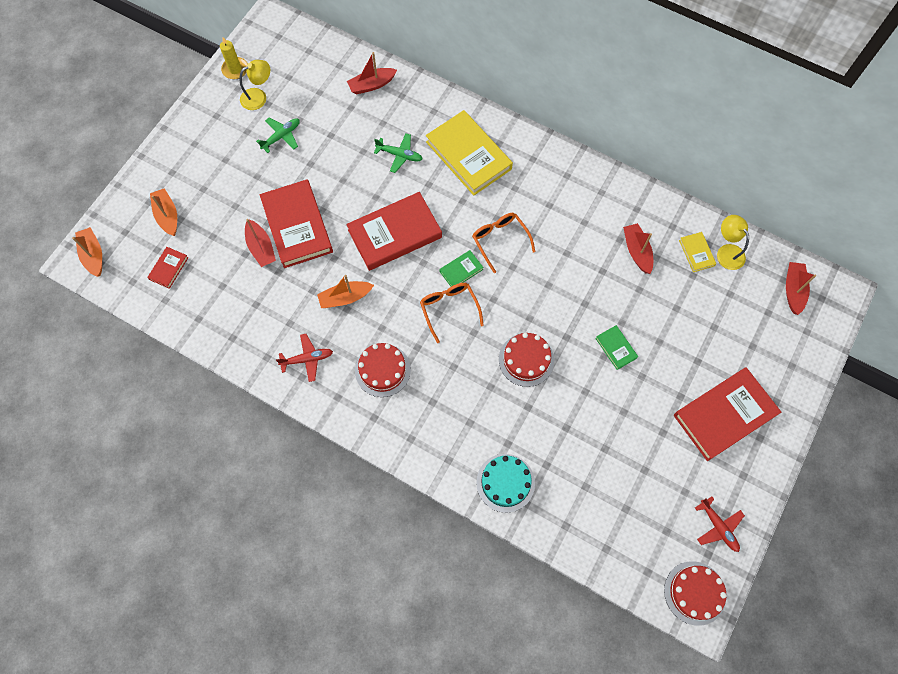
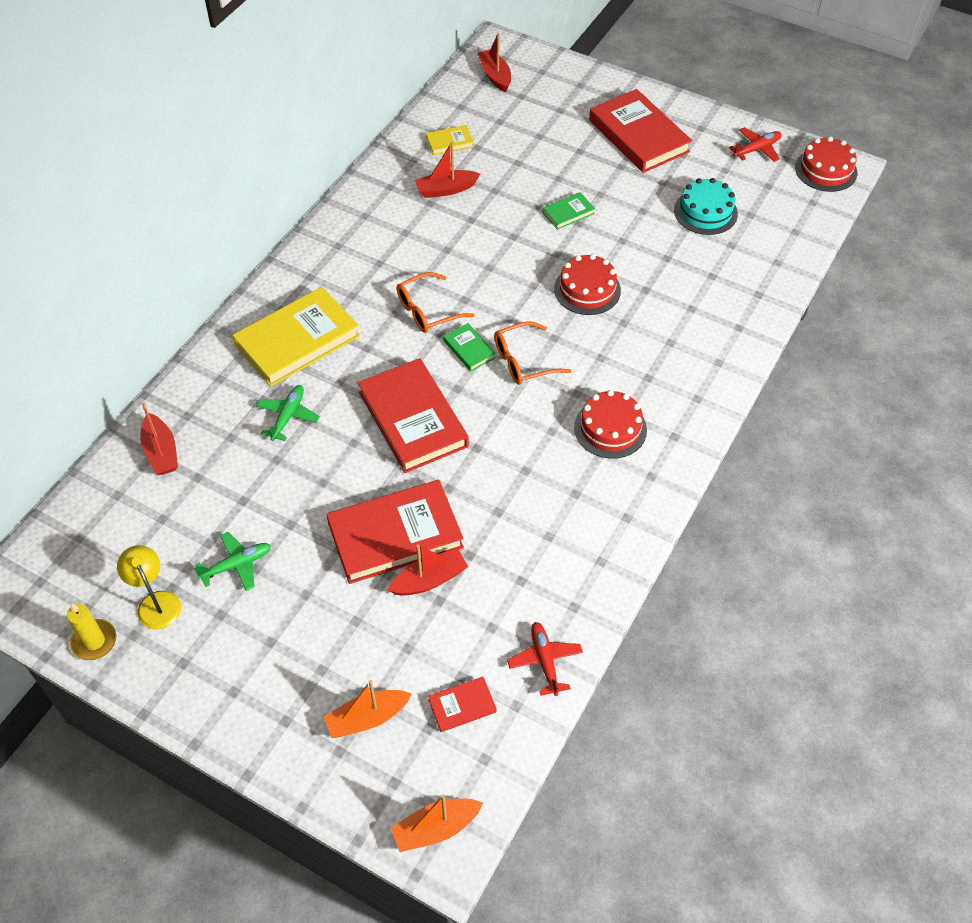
camera: 90 degrees left, 15 degrees down
red book [147,247,189,289] -> red book turned 45 degrees counterclockwise [428,677,496,732]
green plane [256,117,300,153] -> green plane turned 105 degrees clockwise [194,532,271,591]
red plane [276,334,333,382] -> red plane moved to [507,622,583,696]
orange boat [317,275,374,308] -> none
turquoise cake [476,454,535,513] -> turquoise cake moved to [674,178,738,235]
yellow lamp [717,215,749,270] -> none
red boat [786,262,816,315] -> red boat turned 60 degrees clockwise [478,33,511,92]

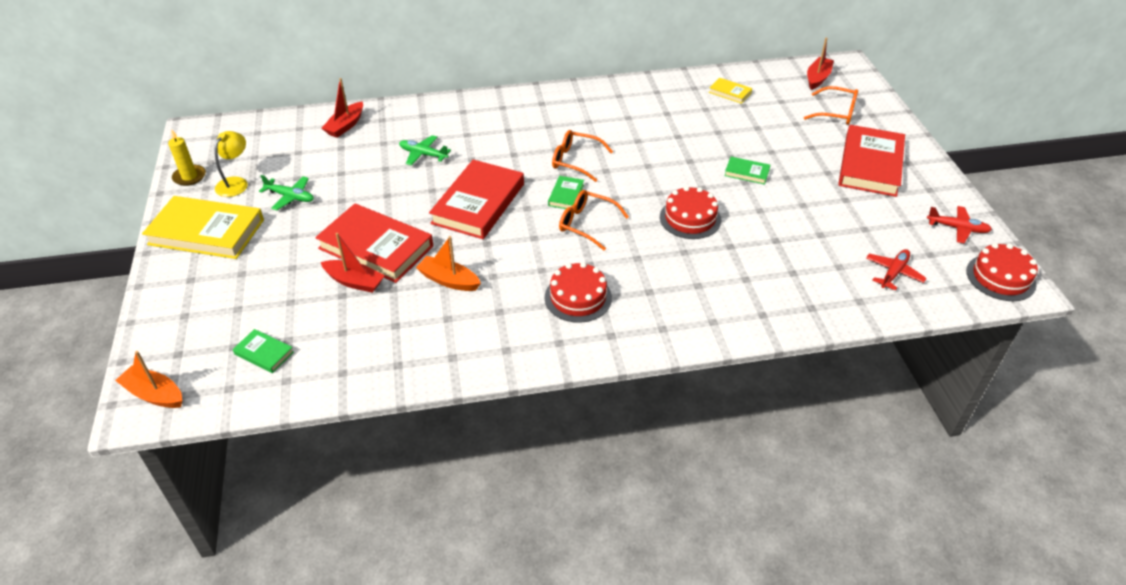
camera: 50 degrees right, 10 degrees down
yellow book [232,287,360,387] -> yellow book moved to [142,196,264,259]
green plane [256,385,320,441] -> green plane turned 135 degrees counterclockwise [399,135,451,166]
orange boat [323,680,412,738] -> orange boat moved to [416,236,481,291]
red boat [415,142,480,198] -> none
red book [428,677,496,732] -> green book [233,329,294,373]
red plane [507,622,583,696] -> red plane moved to [866,249,927,291]
turquoise cake [674,178,738,235] -> none
none -> orange glasses [804,86,858,125]

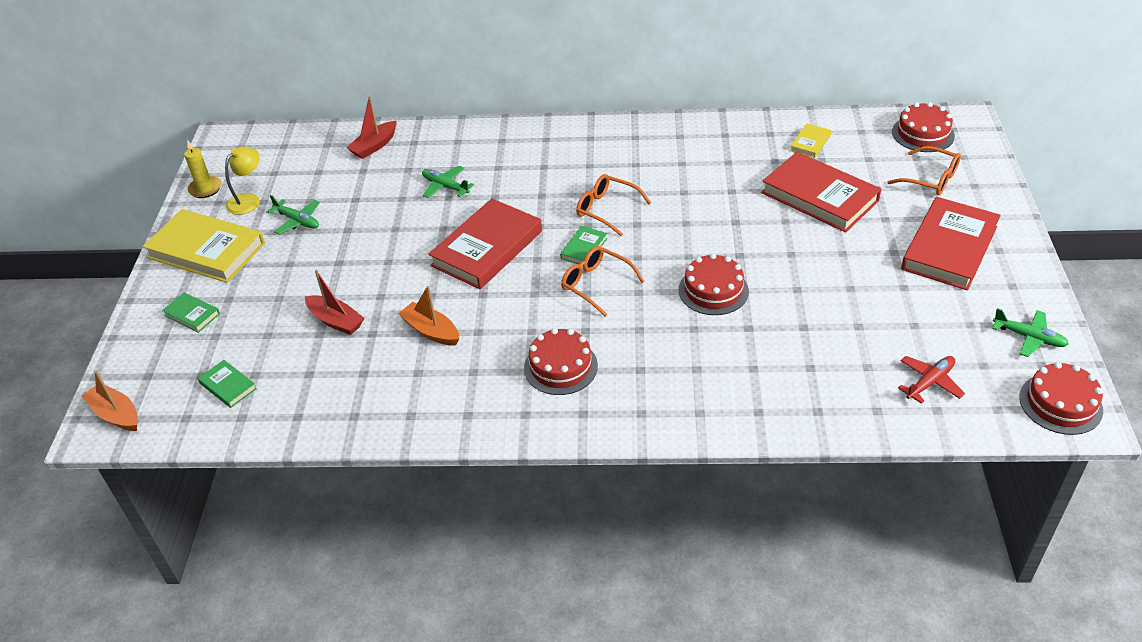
camera: 15 degrees right, 0 degrees up
red book [315,204,433,283] -> red book moved to [761,152,881,232]
yellow book [709,78,752,104] -> yellow book turned 75 degrees clockwise [790,123,831,158]
green book [724,157,770,185] -> green book moved to [162,293,220,333]
red boat [807,38,834,90] -> red cake [892,102,955,152]
red plane [927,206,992,243] -> green plane [992,308,1069,357]

